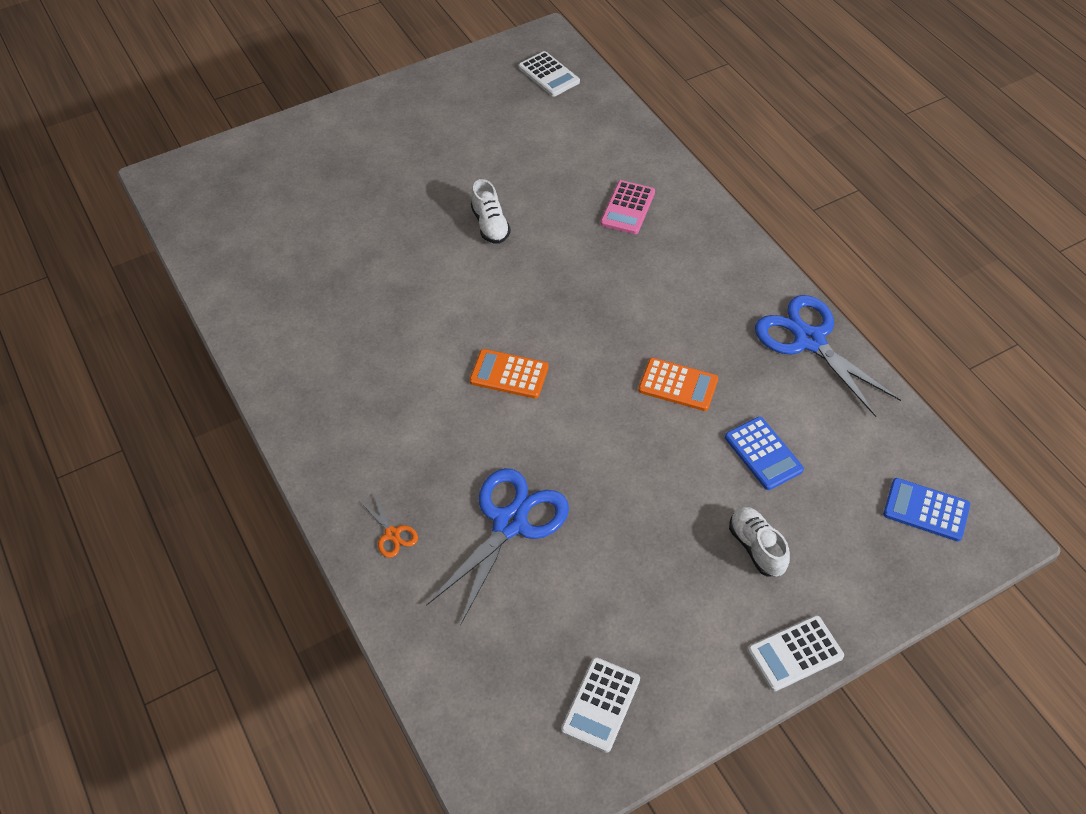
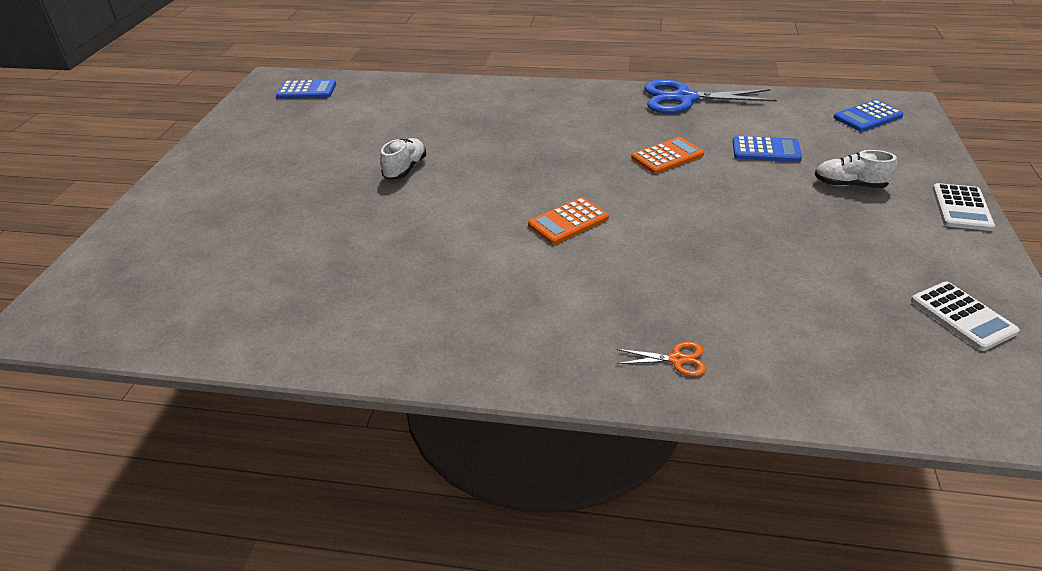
camera: 50 degrees left, 15 degrees down
blue scissors [426,468,569,626] -> none
white shoe [471,179,511,244] -> white shoe turned 90 degrees counterclockwise [380,138,426,180]
white calculator [518,51,580,97] -> blue calculator [276,80,336,99]
pink calculator [600,180,655,234] -> none

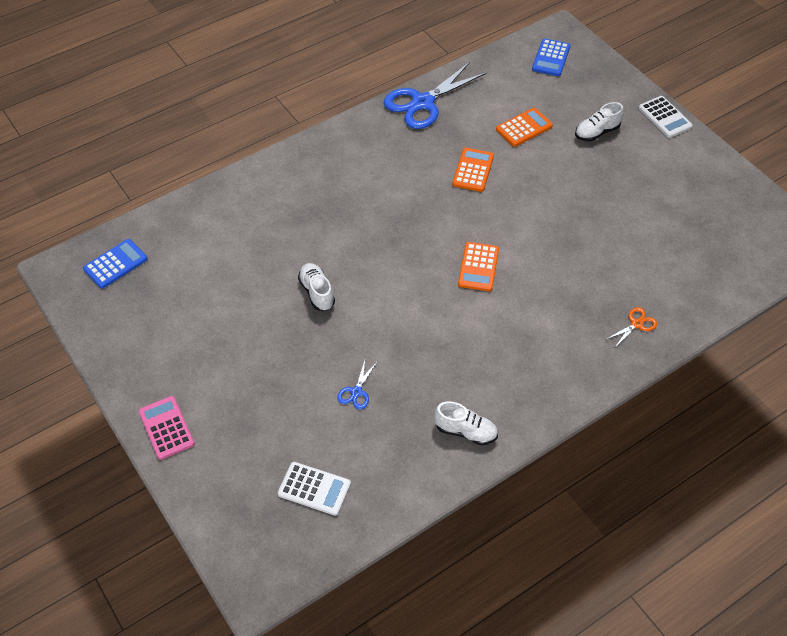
camera: 45 degrees left, 15 degrees up
blue calculator [733,136,802,162] -> orange calculator [496,108,553,147]
white calculator [911,282,1020,351] -> white calculator moved to [278,462,351,516]
none -> pink calculator [139,396,195,460]
none -> blue scissors [337,360,377,409]
none -> white shoe [434,401,498,445]

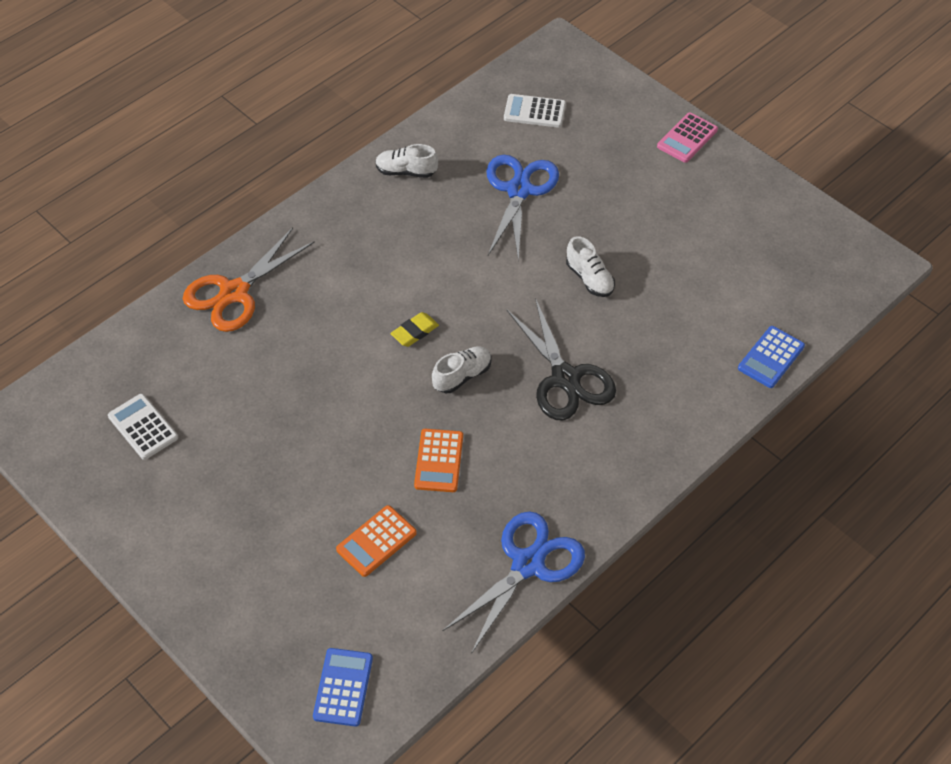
camera: 170 degrees right, 0 degrees up
blue calculator [83,239,148,289] -> blue calculator moved to [738,326,805,388]
pink calculator [139,396,195,460] -> pink calculator turned 75 degrees clockwise [657,113,718,163]
blue scissors [337,360,377,409] -> blue scissors [486,155,559,261], size x2.30
orange calculator [458,242,499,291] -> yellow eraser [390,312,439,347]
white shoe [575,102,624,142] -> white shoe moved to [432,346,492,393]
orange scissors [605,307,657,347] -> orange scissors [183,228,315,332], size x2.30
white calculator [639,96,693,138] -> white calculator moved to [108,394,178,460]
none -> black scissors [506,298,616,420]

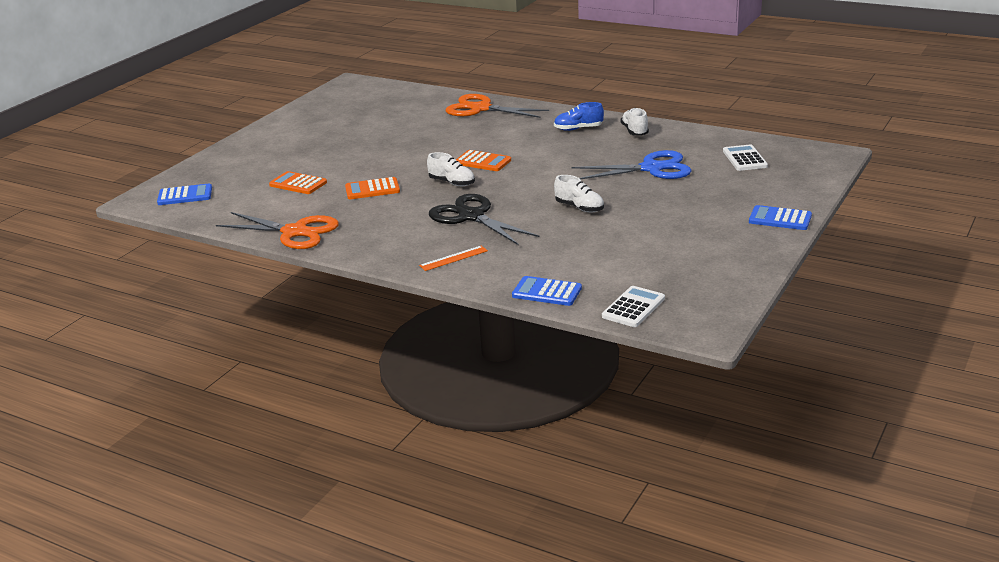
camera: 75 degrees right, 25 degrees down
white calculator [108,394,178,460] -> white calculator moved to [602,286,665,327]
yellow eraser [390,312,439,347] -> orange calculator [456,150,511,171]
blue scissors [442,512,585,654] -> orange scissors [216,212,339,249]
black scissors [506,298,616,420] -> black scissors turned 90 degrees clockwise [429,194,539,245]
white shoe [566,236,615,297] -> white shoe turned 90 degrees counterclockwise [554,175,604,212]
pink calculator [657,113,718,163] -> blue calculator [749,205,812,230]
none -> orange ruler [419,246,488,271]
none -> blue shoe [554,102,604,131]

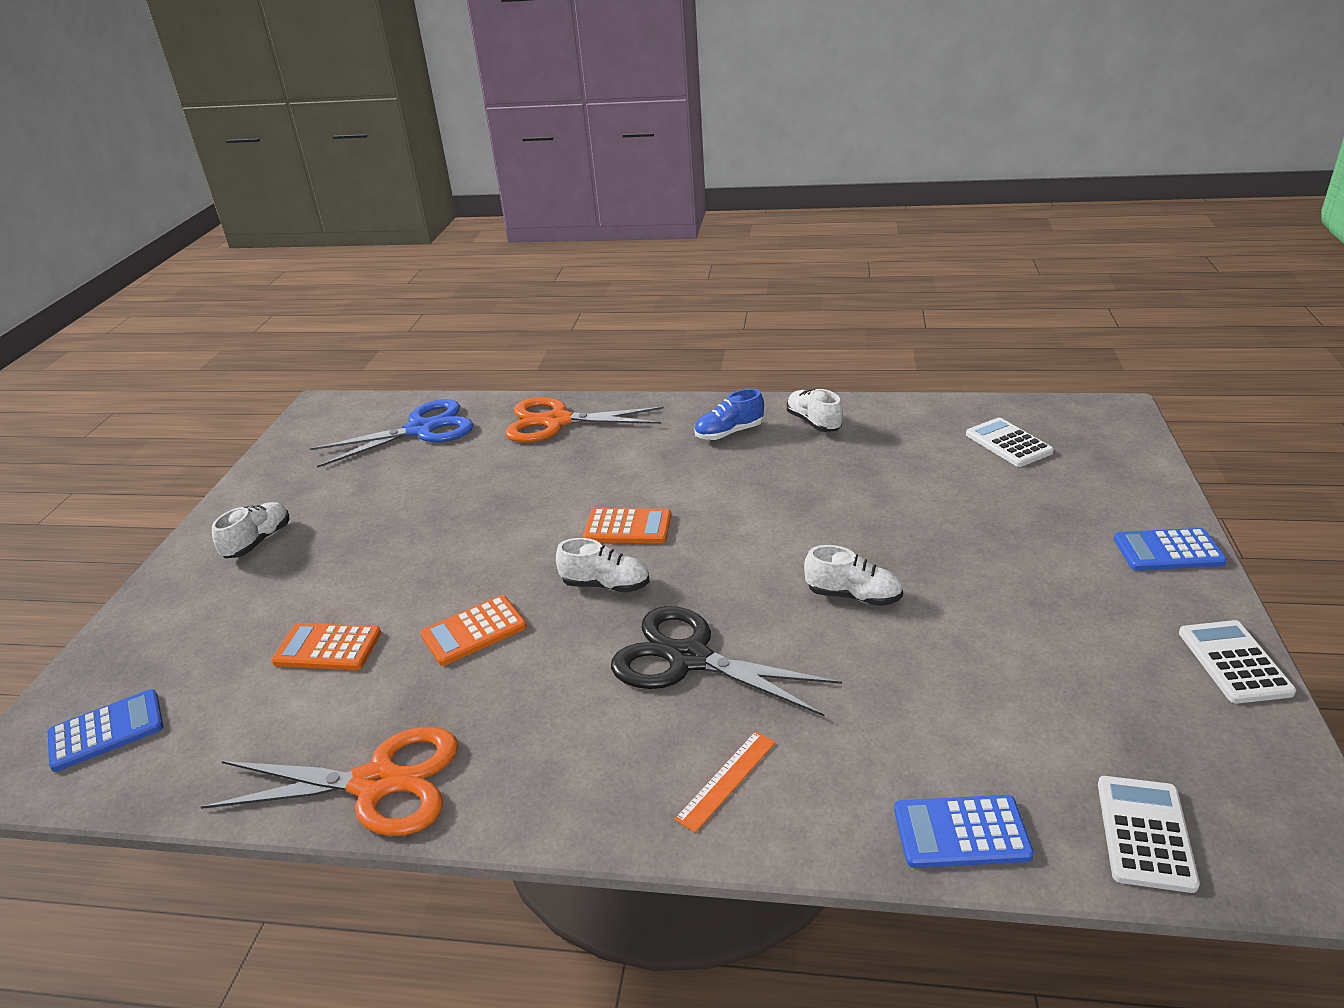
camera: 20 degrees left, 5 degrees up
blue scissors [571,150,692,179] -> blue scissors moved to [310,399,473,468]
none -> white shoe [212,502,289,558]
none -> white calculator [1179,620,1296,704]

